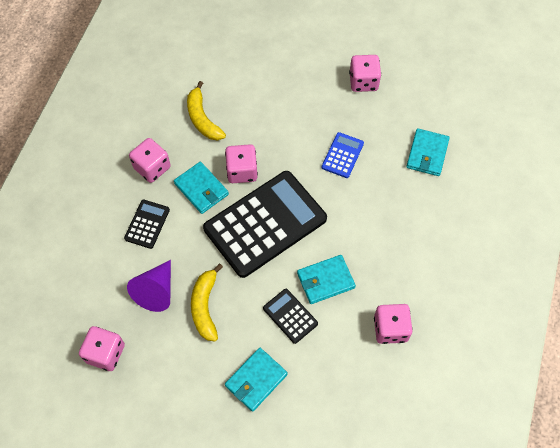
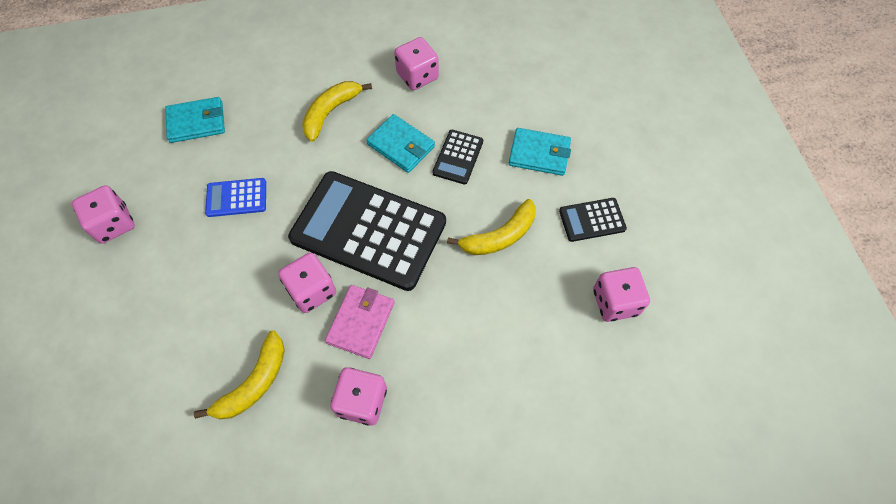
camera: 120 degrees left, 0 degrees up
black calculator [124,200,170,249] -> black calculator moved to [559,198,627,242]
purple cone [127,260,171,312] -> none
turquoise wallet [174,162,229,214] -> pink wallet [325,285,394,359]
none -> yellow banana [302,81,372,142]

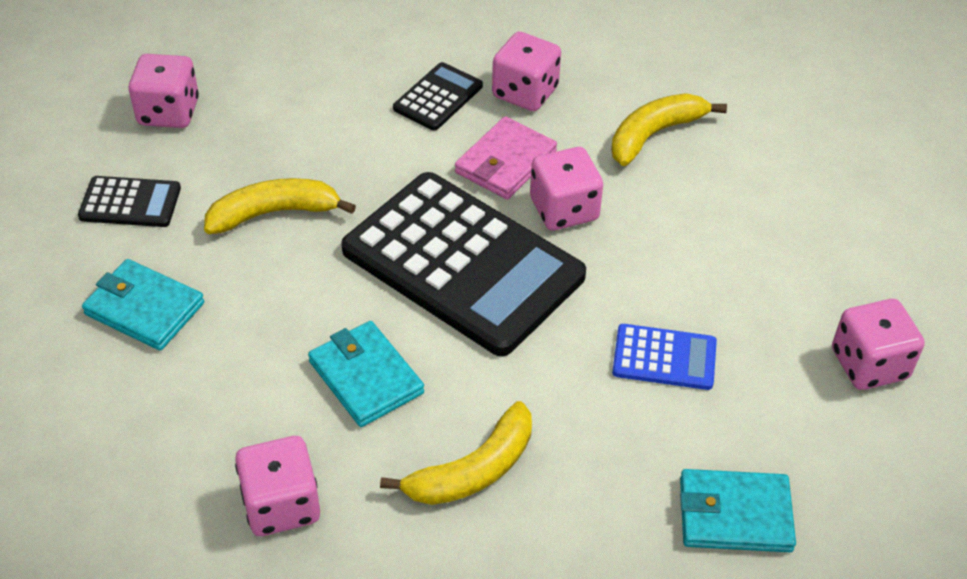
camera: 165 degrees left, 15 degrees down
black calculator [432,130,483,184] -> black calculator moved to [393,62,483,130]

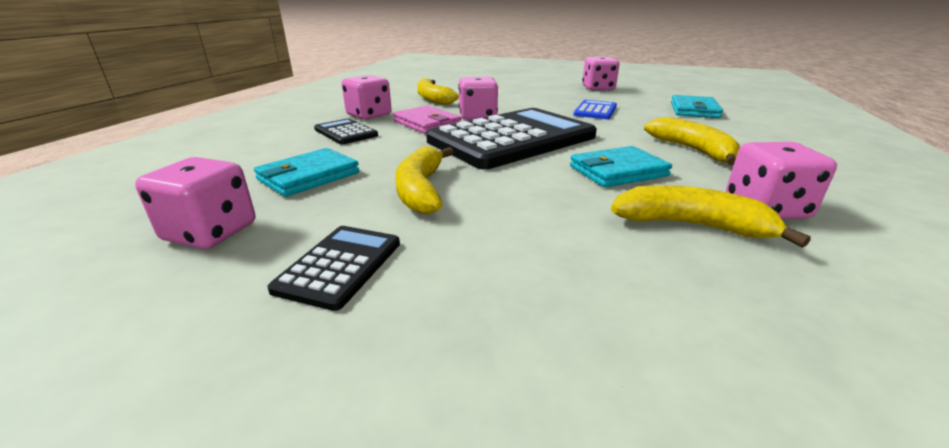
camera: 75 degrees left, 20 degrees down
turquoise wallet [82,259,204,351] -> turquoise wallet moved to [254,148,360,197]
none -> yellow banana [611,185,811,248]

